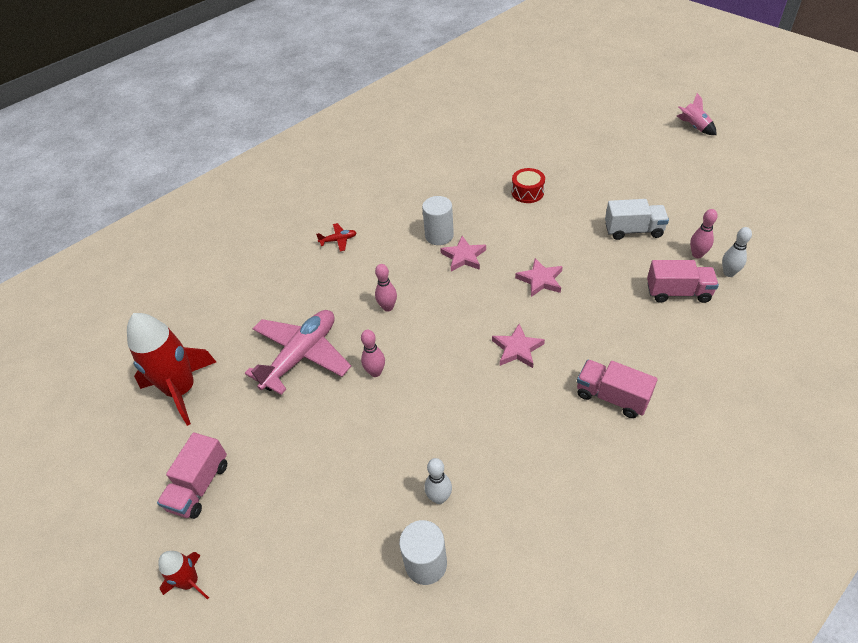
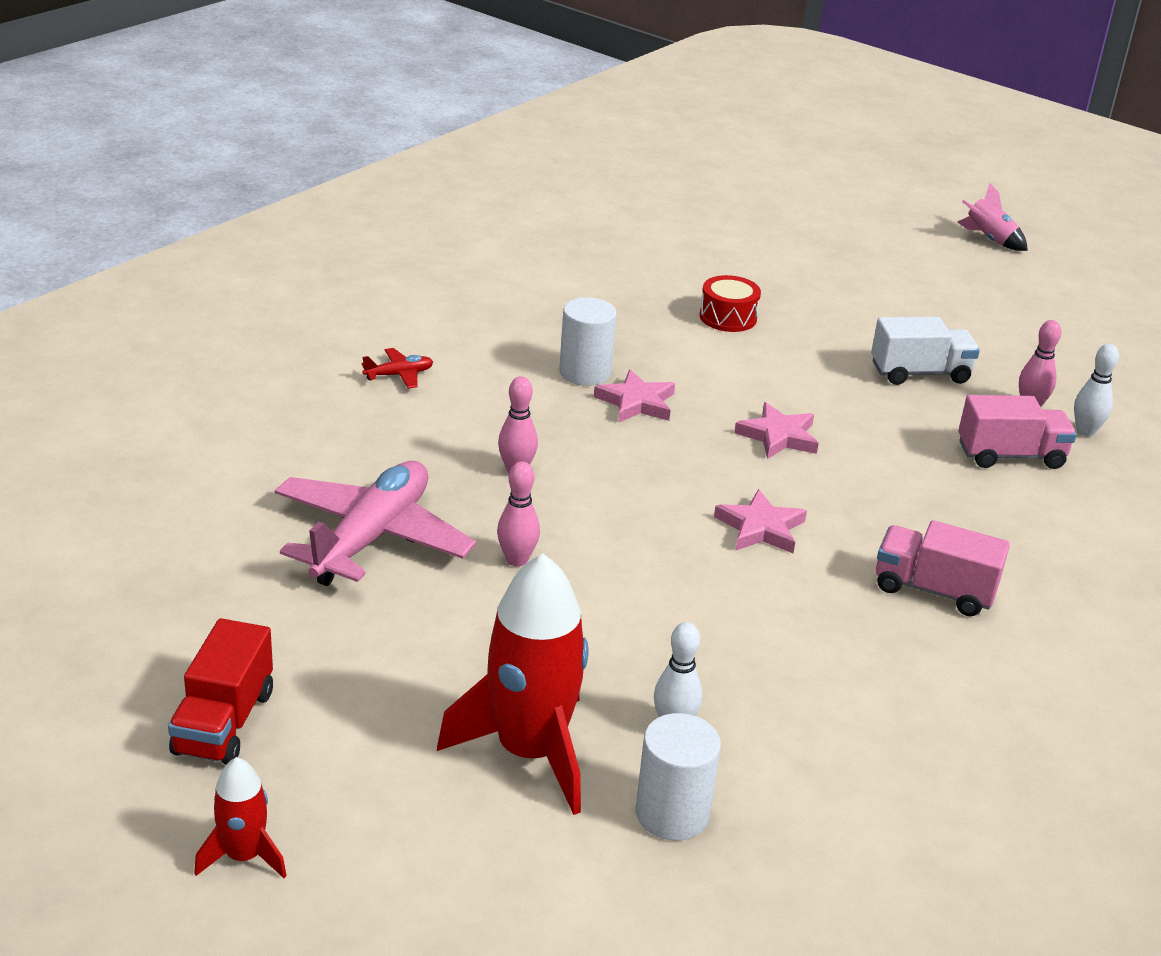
camera: 15 degrees left, 15 degrees down
red rocket [127,313,216,426] -> red rocket moved to [437,553,588,815]
pink truck [157,432,227,519] -> red truck [168,618,273,765]

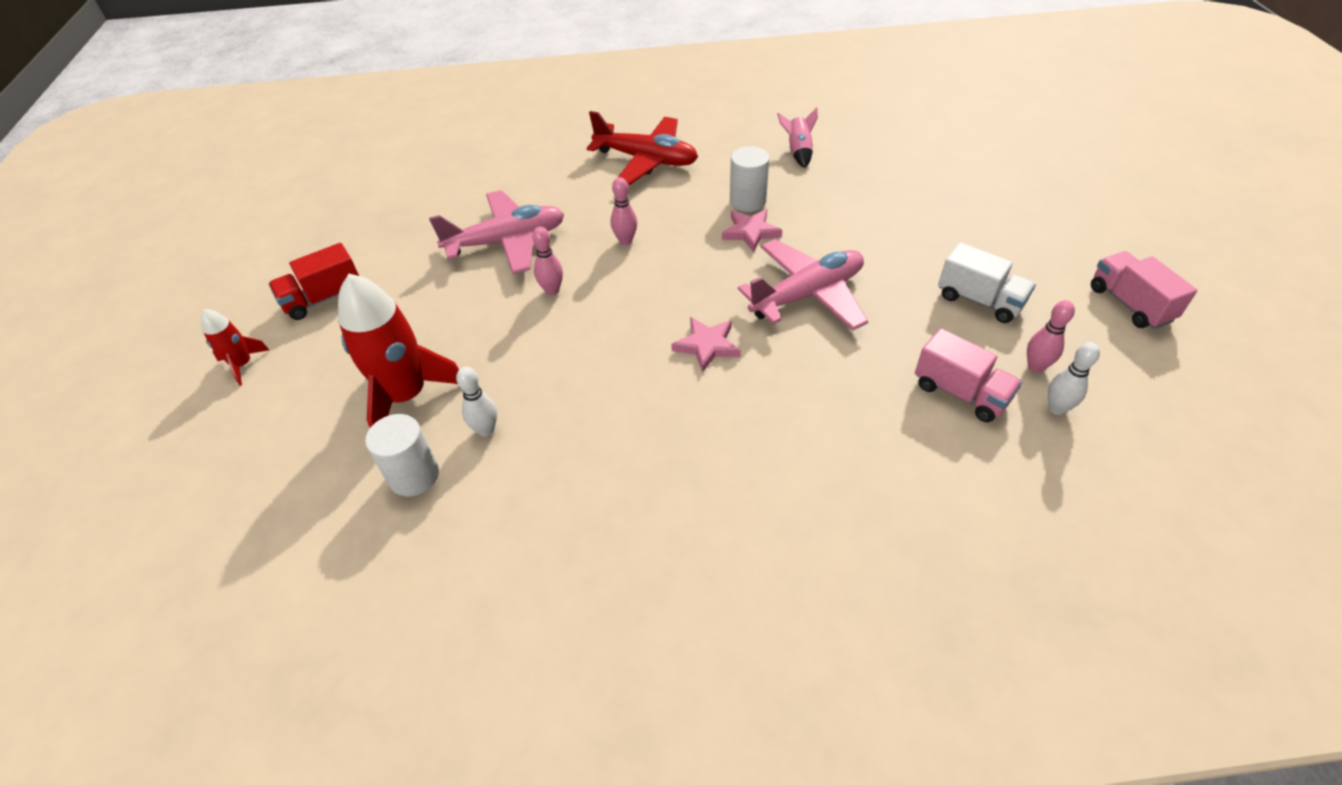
camera: 50 degrees right, 15 degrees up
red plane [362,348,433,389] -> red plane [586,111,698,185], size x2.41
red drum [700,275,761,332] -> none
pink star [734,402,819,459] -> pink plane [738,239,868,331]
pink truck [876,520,1010,616] -> pink truck moved to [1091,251,1198,329]
pink rocket [957,183,1028,251] -> pink rocket moved to [777,107,818,168]

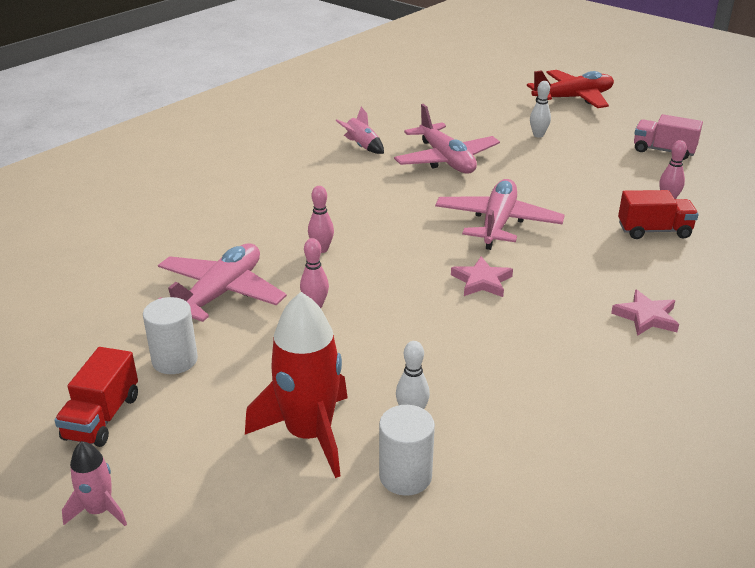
camera: 45 degrees left, 15 degrees down
red rocket [201,309,270,386] -> pink rocket [62,441,127,526]
red plane [586,111,698,185] -> red plane moved to [527,70,614,108]
pink star [722,209,782,252] -> pink star moved to [611,289,679,336]
white cylinder [730,146,769,212] -> white cylinder moved to [143,297,198,374]
pink truck [915,328,1022,422] -> red truck [618,190,699,239]
white truck [938,243,1036,323] -> none
white bowling pin [1048,342,1100,415] -> white bowling pin moved to [530,81,551,138]
none -> pink plane [394,104,500,174]

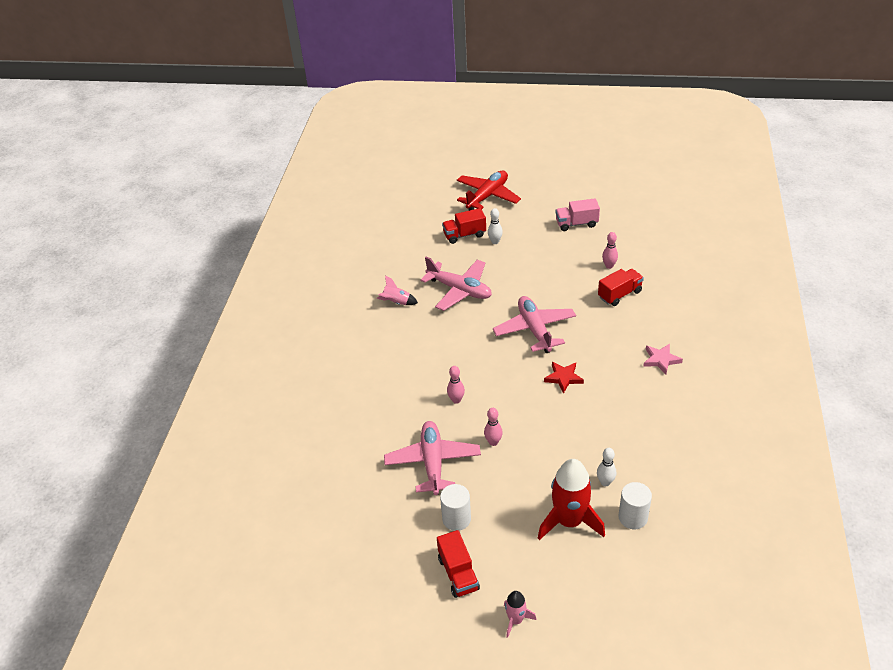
camera: 30 degrees left, 10 degrees up
pink star [451,256,513,297] -> red star [544,362,584,394]
none -> red truck [442,208,486,244]

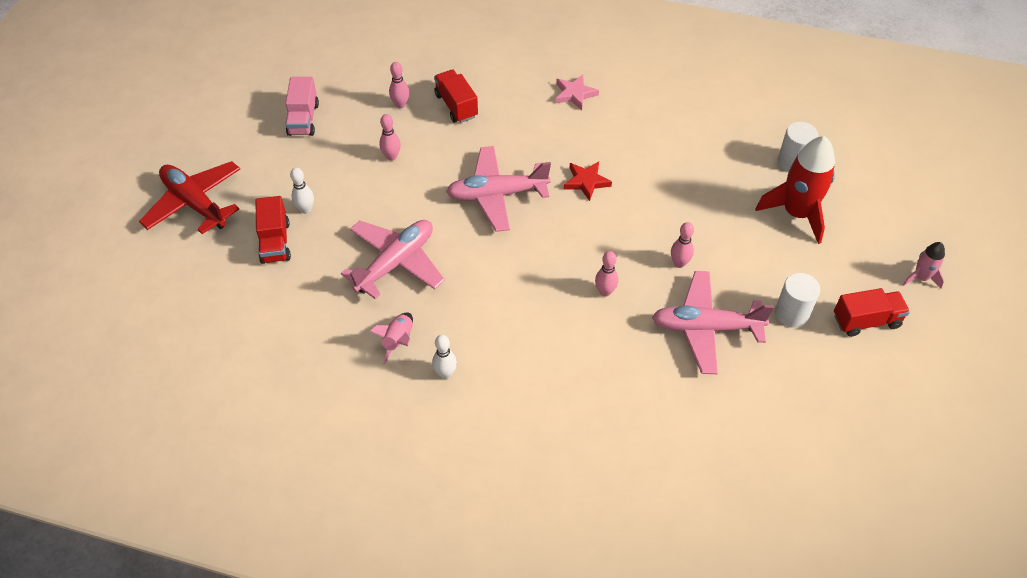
camera: 85 degrees left, 10 degrees up
white bowling pin [597,448,616,486] -> white bowling pin moved to [432,335,457,379]
none -> pink bowling pin [379,114,401,161]

